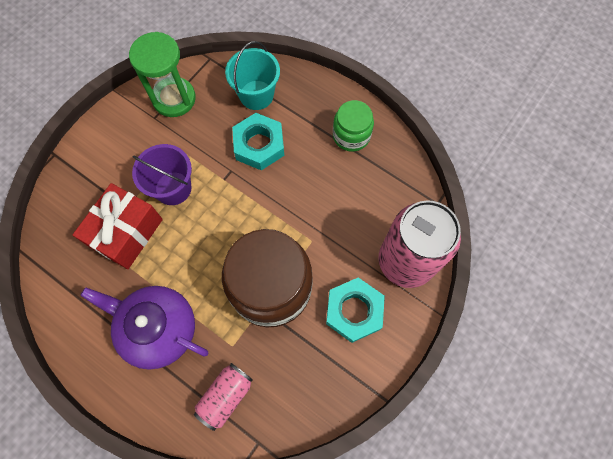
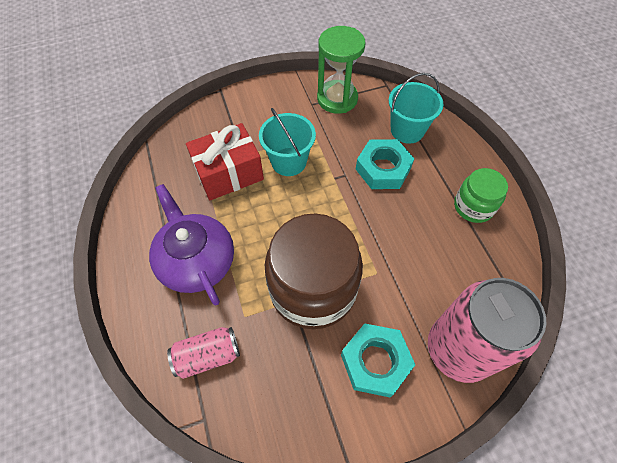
camera: 35 degrees right, 10 degrees down
purple bucket [132,144,192,205] -> turquoise bucket [259,108,316,176]

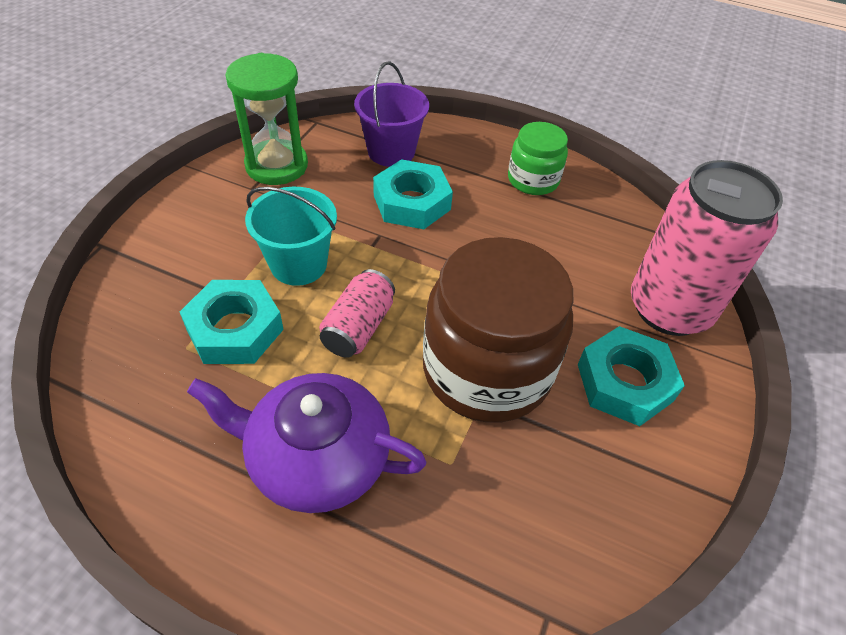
camera: 50 degrees left, 10 degrees down
pink can [167,327,240,379] -> pink can moved to [319,269,395,358]
red gift [186,123,264,200] -> turquoise nut [180,280,284,364]
turquoise bucket [389,73,443,144] -> purple bucket [354,61,429,167]

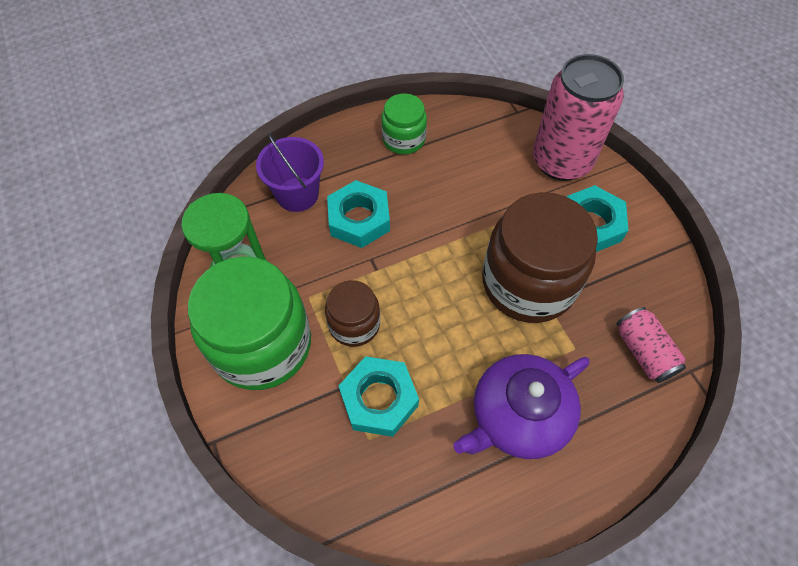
camera: 45 degrees left, 10 degrees up
turquoise bucket [245,187,337,286] -> brown jar [325,280,380,347]
pink can [319,269,395,358] -> pink can moved to [617,307,686,383]
none -> green jar [188,256,311,390]

